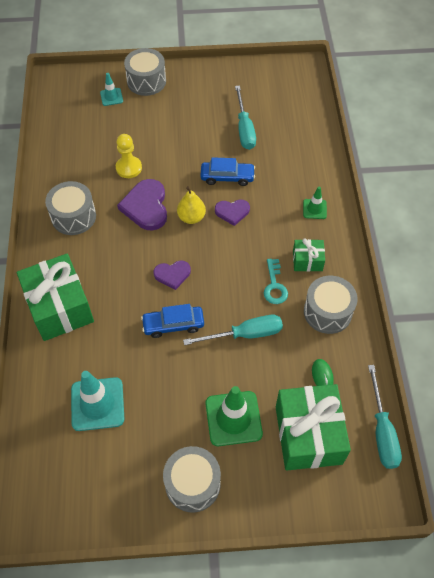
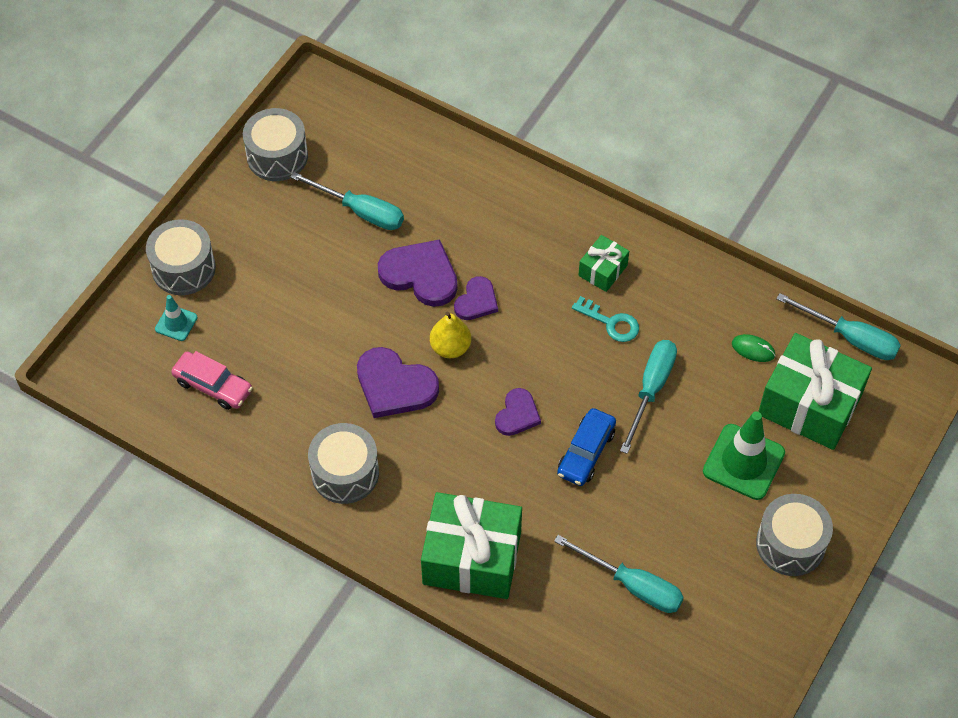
camera: 55 degrees left, 0 degrees up
turquoise traffic cone [71,371,124,431] -> turquoise screwdriver [554,535,684,613]
yellow pawn [116,134,142,178] -> none
blue car [201,157,255,186] -> purple heart [378,239,458,307]
green traffic cone [303,187,327,219] -> none
grey drum [304,276,358,334] -> grey drum moved to [243,108,308,181]
none -> pink car [171,351,253,410]

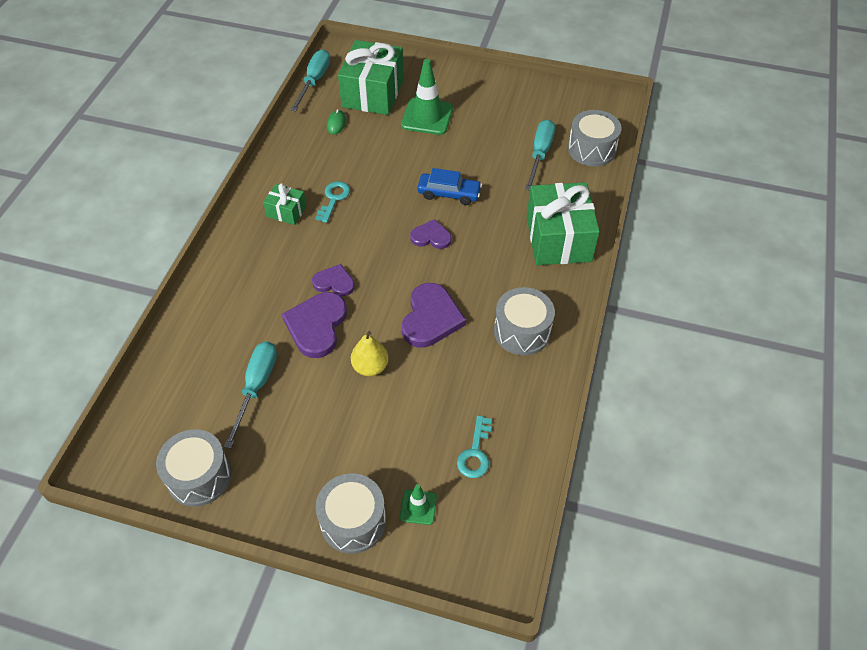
camera: 105 degrees left, 5 degrees down
turquoise traffic cone [155,295,197,341] -> green traffic cone [400,484,437,525]
pink car [171,351,253,410] -> turquoise key [457,415,492,478]
yellow pear [430,312,471,358] -> yellow pear moved to [351,331,389,376]
turquoise screwdriver [620,340,677,454] -> none
grey drum [756,494,833,576] -> grey drum moved to [568,110,622,166]

